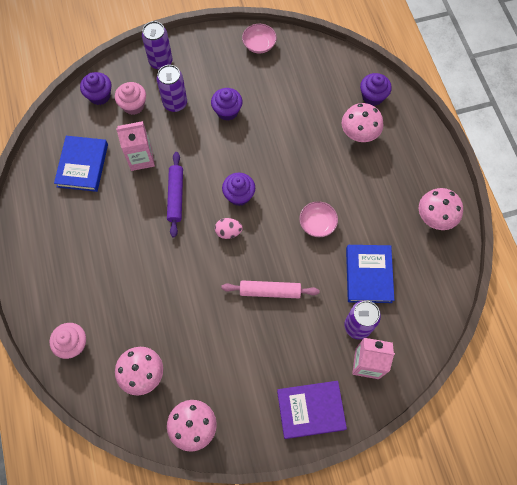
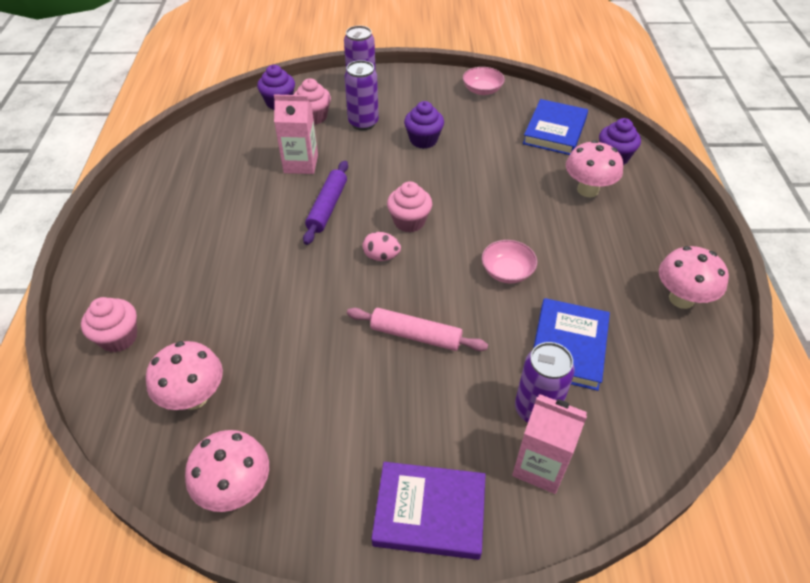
camera: 15 degrees right, 20 degrees down
blue book [54,136,108,192] -> blue book moved to [523,99,588,155]
purple cupcake [222,173,255,206] -> pink cupcake [387,181,432,233]

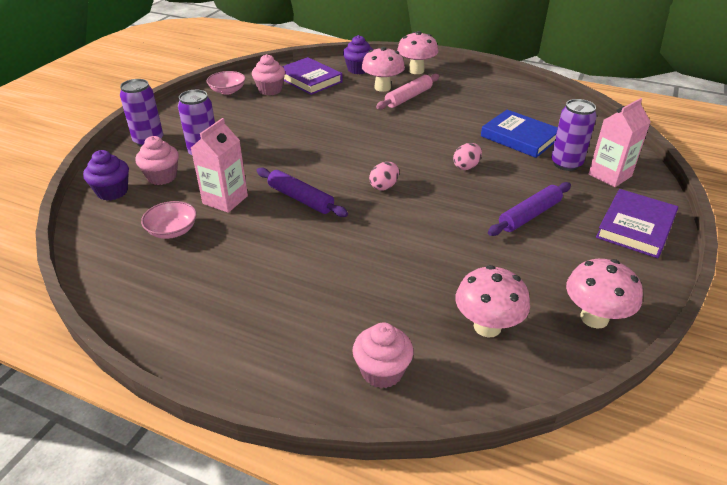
camera: 65 degrees left, 10 degrees down
pink rolling pin [347,308,488,351] -> pink rolling pin moved to [376,74,439,110]
pink cupcake [387,181,432,233] -> pink cupcake moved to [252,54,285,95]
purple cupcake [404,101,444,149] -> none
pink bowl [482,240,537,283] -> pink bowl moved to [141,201,197,239]
blue book [523,99,588,155] -> purple book [282,57,343,95]
pink mushroom [659,246,729,309] -> pink mushroom moved to [397,31,438,74]
none -> pink egg [453,143,482,170]
none -> purple rolling pin [488,182,571,236]

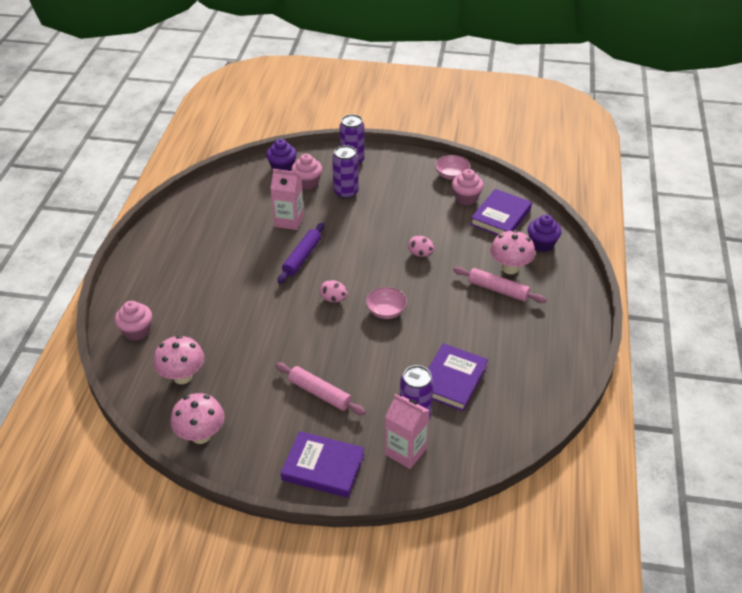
camera: 75 degrees right, 5 degrees up
pink bowl [141,201,197,239] -> pink bowl moved to [366,287,407,319]
pink mushroom [397,31,438,74] -> none
pink egg [453,143,482,170] -> pink egg moved to [408,236,435,257]
blue book [481,110,558,158] -> purple book [428,343,488,411]
purple rolling pin [488,182,571,236] -> pink rolling pin [275,362,366,415]

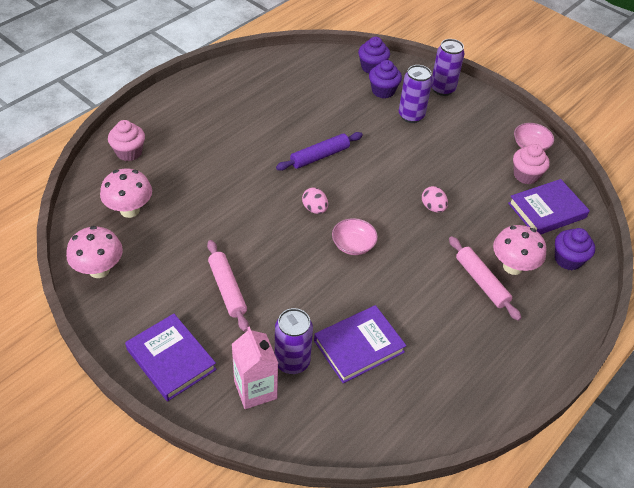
camera: 30 degrees right, 5 degrees up
pink carton [270,169,304,230] -> none
pink cupcake [291,154,322,190] -> purple cupcake [369,60,402,99]

